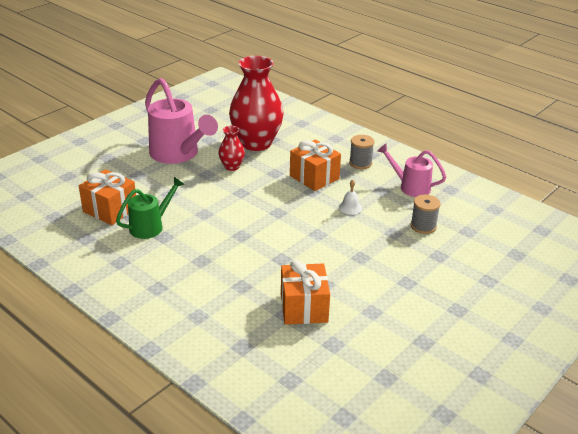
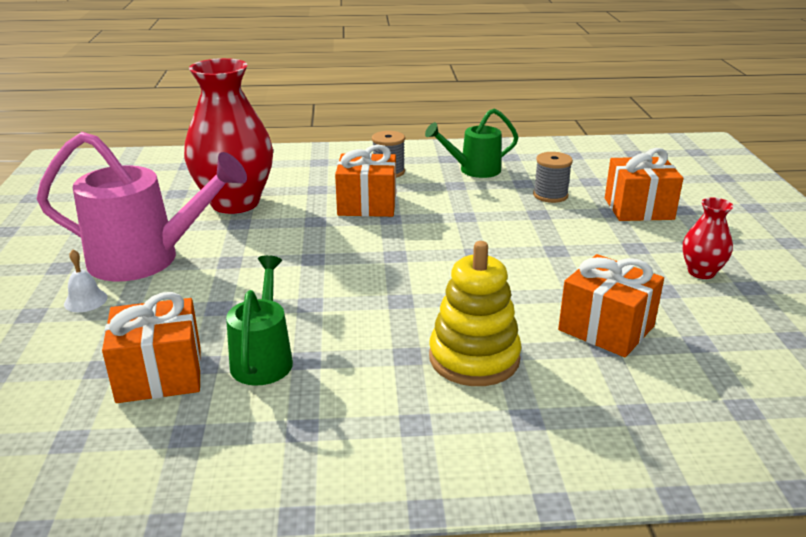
camera: 45 degrees left, 5 degrees down
red vase [218,126,245,171] -> red vase moved to [683,197,734,279]
white bell [339,180,362,215] -> white bell moved to [64,249,108,312]
pink watering can [378,144,446,197] -> green watering can [425,108,518,178]
none -> yellow stacking toy [429,241,522,386]
none -> orange gift [605,148,683,221]

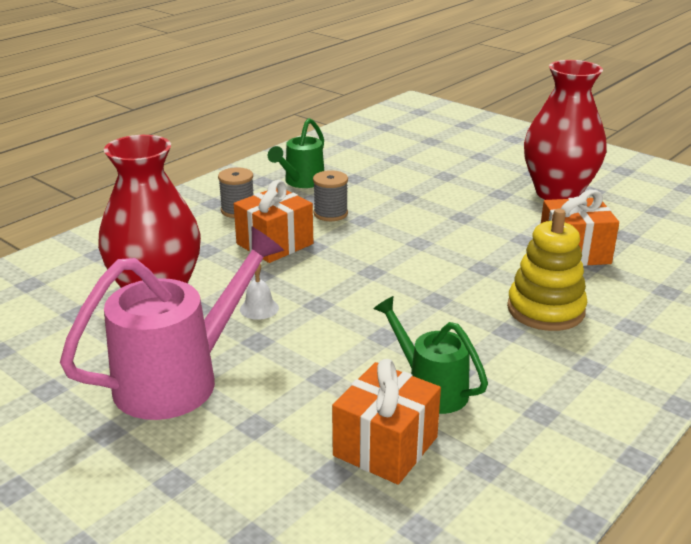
camera: 45 degrees left, 0 degrees up
white bell [64,249,108,312] -> white bell moved to [240,264,279,320]
grey spool [533,152,573,203] -> grey spool moved to [313,170,348,221]
orange gift [605,148,683,221] -> none
red vase [683,197,734,279] -> red vase [524,60,607,200], size x2.14

